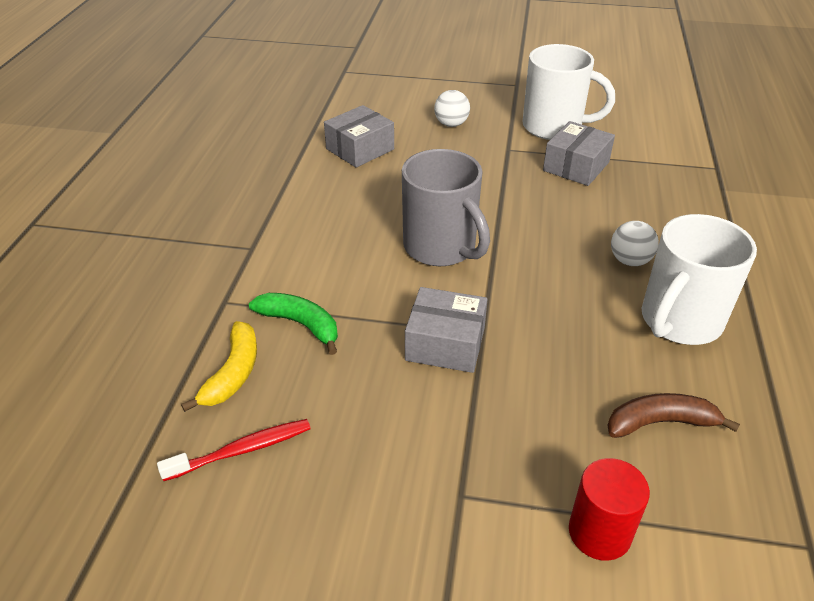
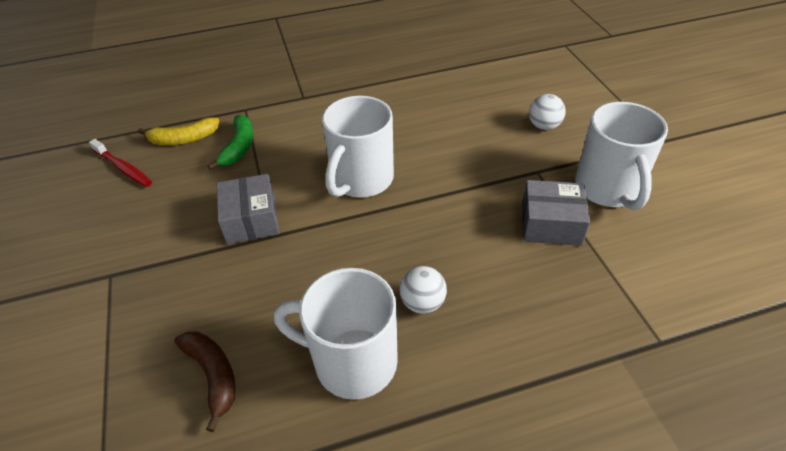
camera: 65 degrees right, 5 degrees up
grey box [324,105,394,168] -> none
grey mug [402,149,490,266] -> white mug [322,96,394,198]
red cylinder [569,458,650,561] -> none

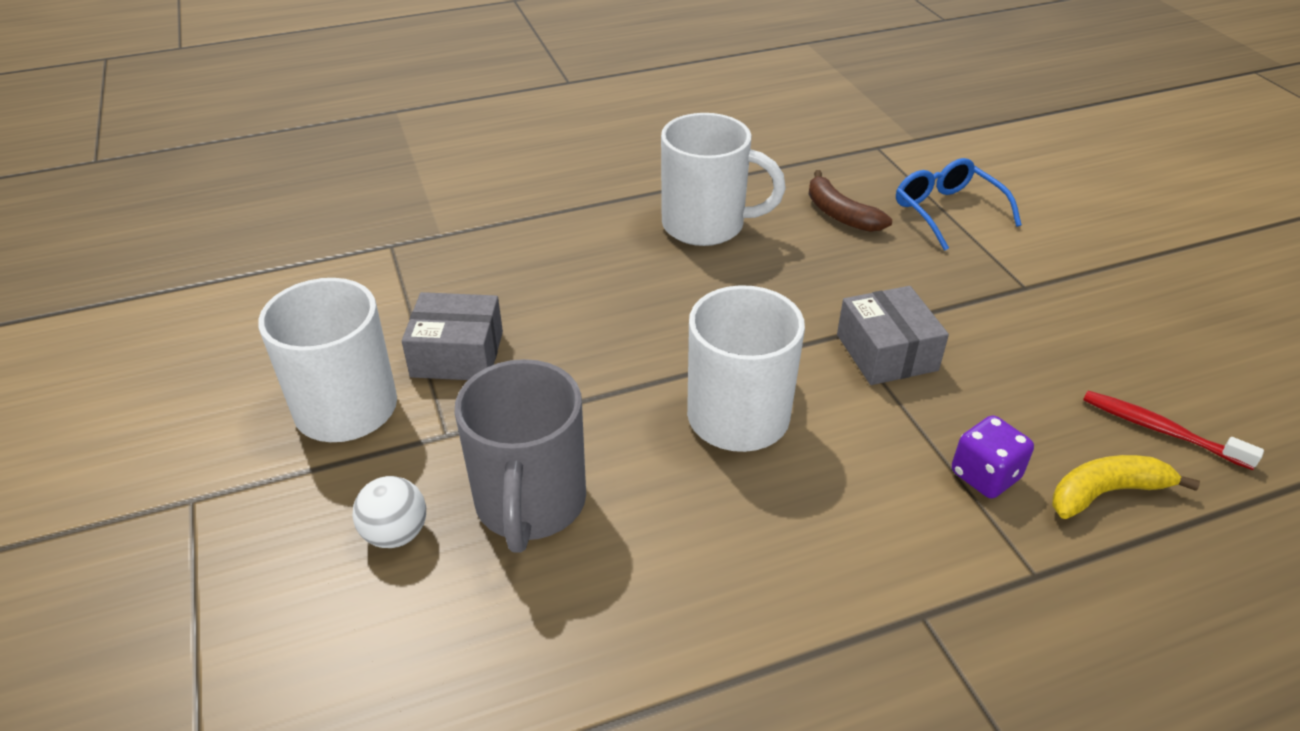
camera: 175 degrees right, 5 degrees down
green banana [207,115,253,170] -> purple dice [952,415,1034,498]
white ball [399,266,447,314] -> none
none -> grey mug [455,359,586,552]
none -> blue glasses [896,158,1022,251]

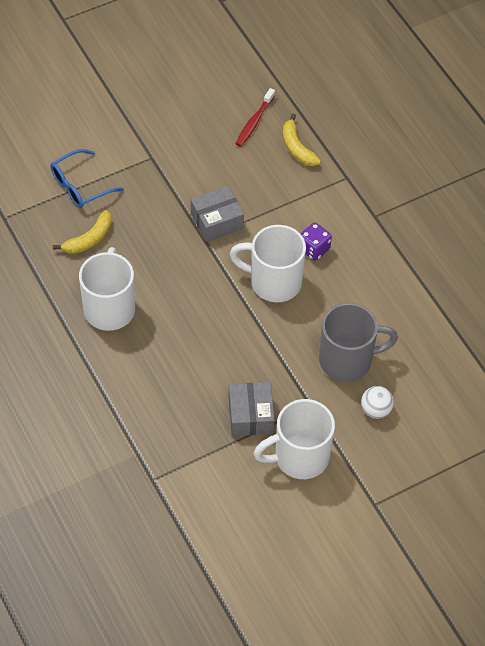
camera: 100 degrees left, 15 degrees up
brown banana [809,170,892,232] -> yellow banana [53,210,112,254]
purple dice [952,415,1034,498] -> purple dice moved to [300,223,332,261]

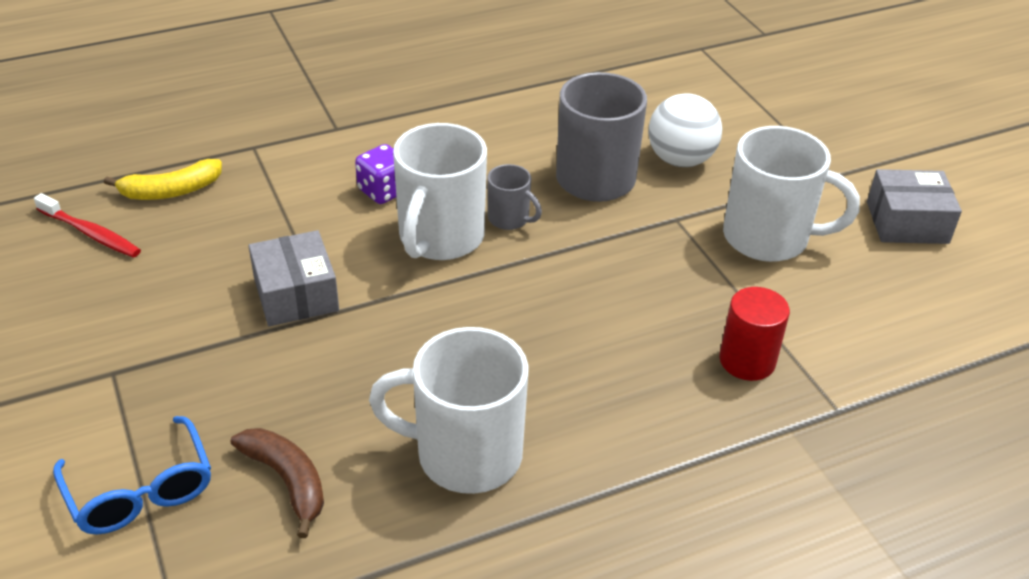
camera: 85 degrees left, 15 degrees down
yellow banana [53,210,112,254] -> brown banana [231,428,324,538]
grey box [229,382,275,436] -> grey box moved to [867,169,962,244]
white mug [253,399,335,479] -> white mug turned 60 degrees counterclockwise [723,126,860,262]
white ball [361,386,394,419] -> white ball [648,93,722,167], size x1.51
none -> grey mug [487,164,542,230]
none -> red cylinder [719,287,790,381]

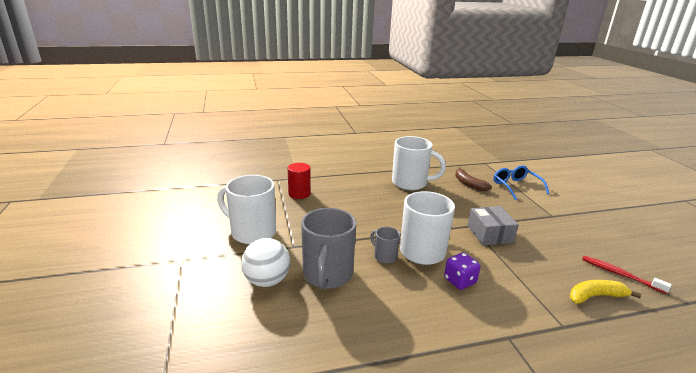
camera: 170 degrees left, 15 degrees down
grey box [867,169,962,244] -> none

